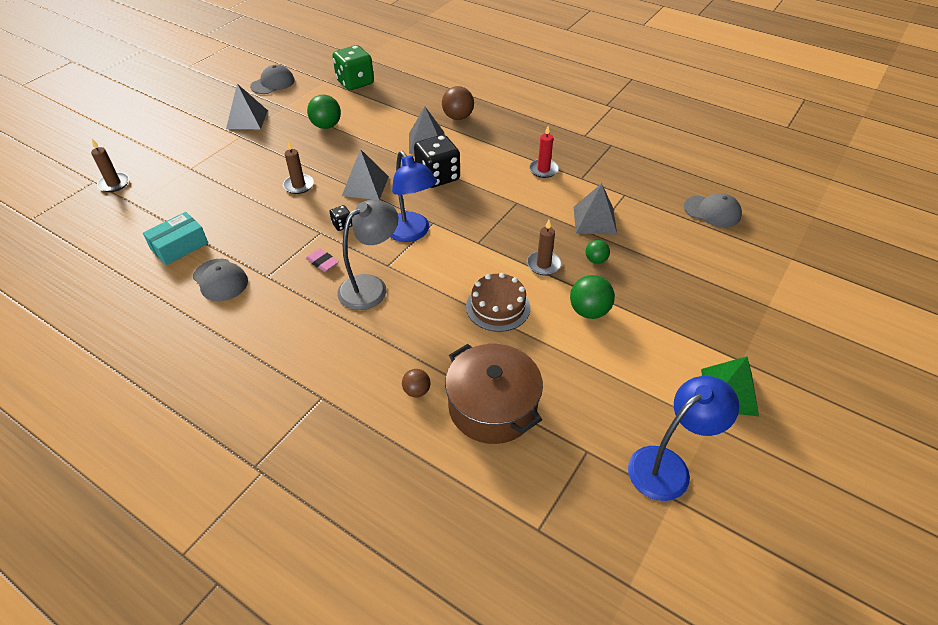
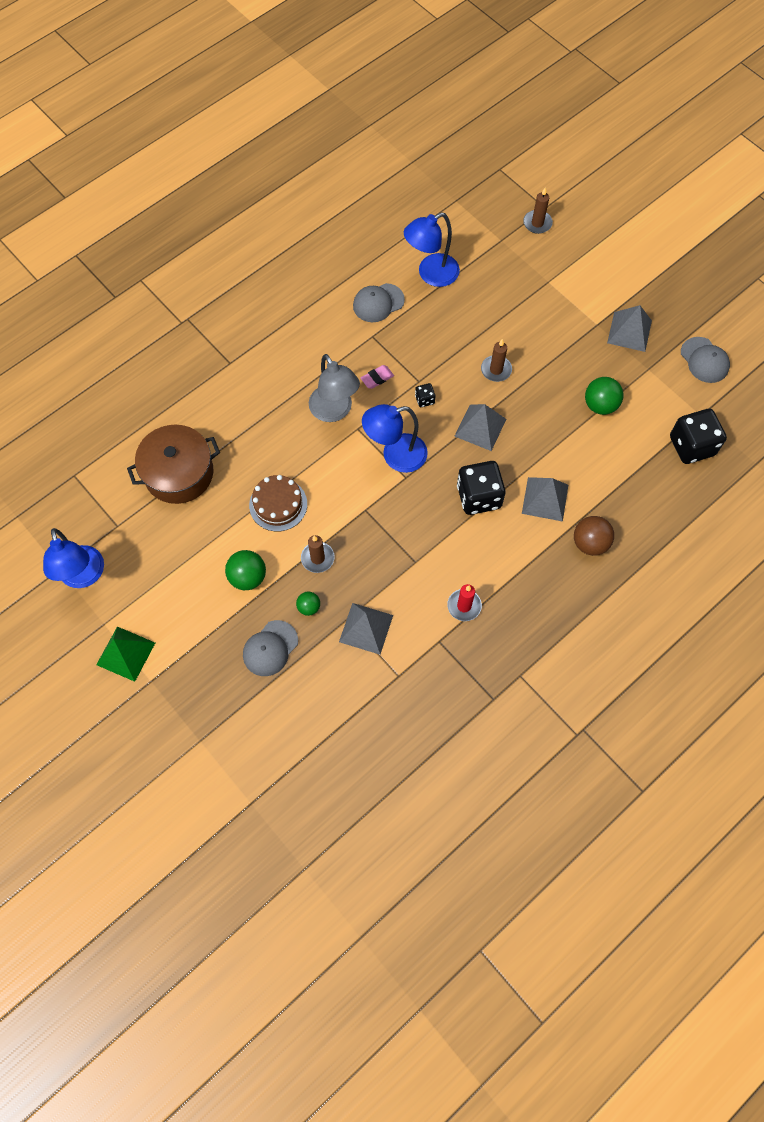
camera: 105 degrees right, 20 degrees up
turquoise box [143,212,208,265] -> blue lamp [404,213,460,287]
green dice [332,45,374,90] -> black dice [670,409,727,464]
brown ball [402,369,430,397] -> none
grey cap [684,193,742,227] -> grey cap moved to [243,620,298,676]

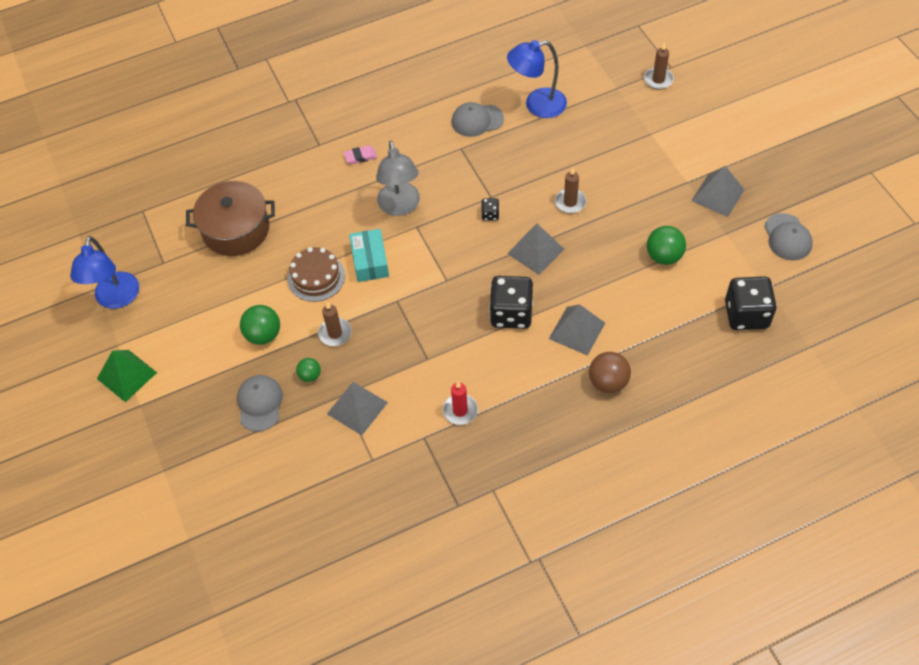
camera: 20 degrees right, 10 degrees down
grey cap [243,620,298,676] -> grey cap turned 120 degrees clockwise [237,375,283,432]
pink eraser [361,365,394,389] -> pink eraser moved to [343,146,377,164]
blue lamp [362,404,428,473] -> none
none -> turquoise box [349,229,389,282]

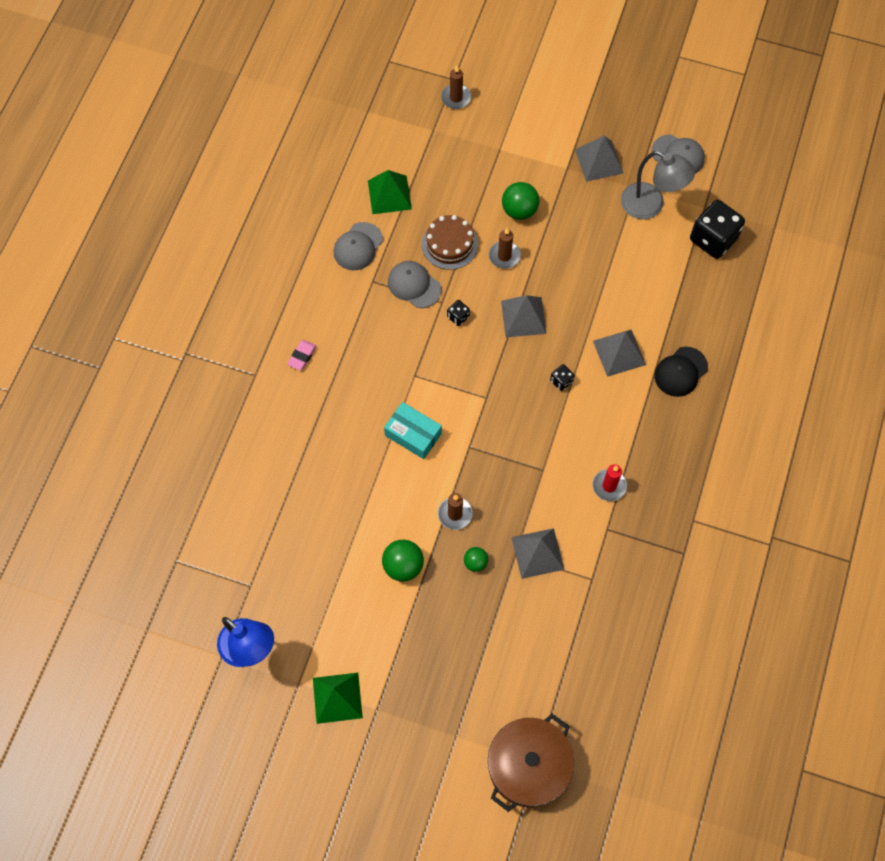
camera: 50 degrees left, 10 degrees up
brown pot [186,181,275,256] -> brown pot moved to [488,713,574,812]
grey cap [237,375,283,432] -> grey cap moved to [388,261,441,308]
brown cake [287,247,345,302] -> brown cake moved to [422,215,478,270]
grey lamp [376,141,420,216] -> grey lamp moved to [621,151,695,219]
black dice [489,276,533,329] -> black dice [550,364,575,391], size x0.45
blue lamp [507,40,567,118] -> green pyramid [368,170,412,214]
brown ball [589,352,631,393] -> black cap [654,347,708,397]
green ball [647,226,686,265] -> green ball moved to [502,182,539,220]

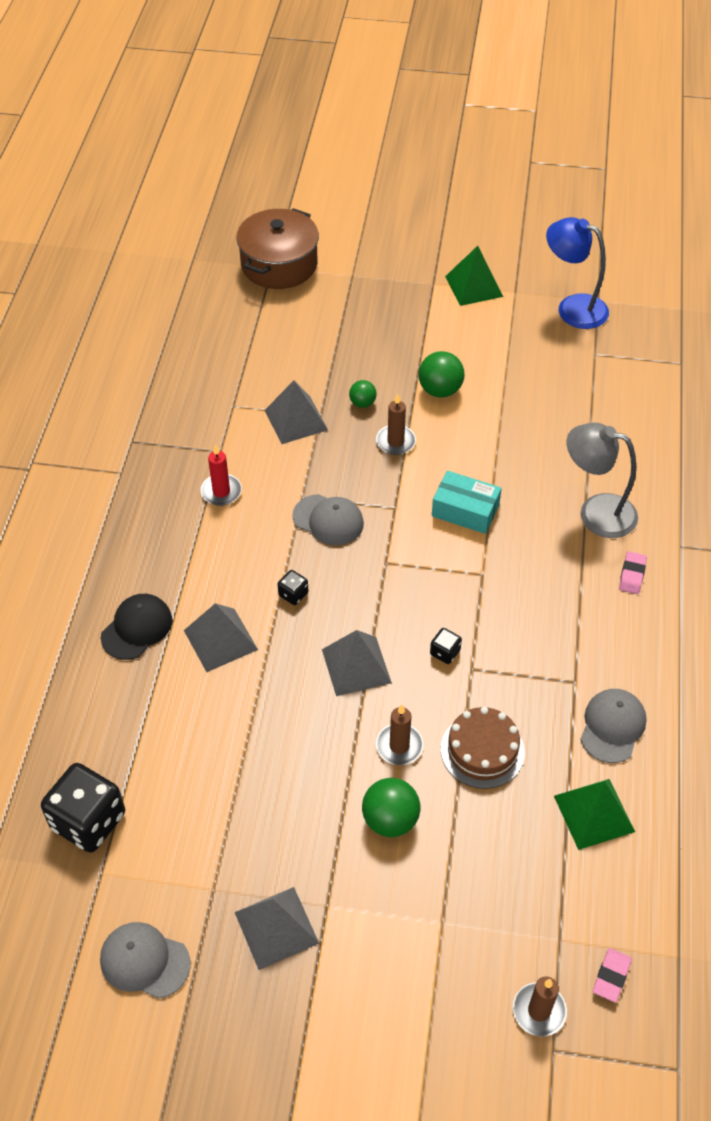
camera: 170 degrees right, 15 degrees down
grey cap [388,261,441,308] -> grey cap moved to [292,494,364,546]
grey lamp [621,151,695,219] -> grey lamp moved to [567,423,638,538]
none -> pink eraser [593,948,632,1002]

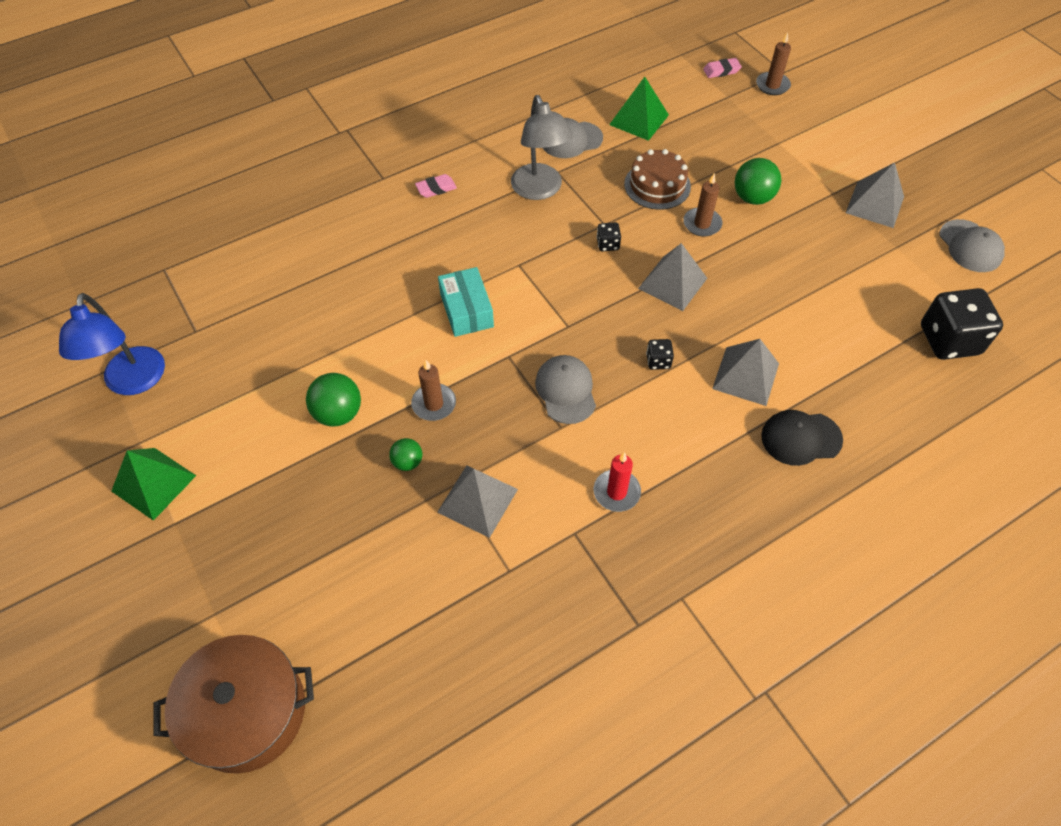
camera: 130 degrees left, 5 degrees up
grey lamp [567,423,638,538] -> grey lamp moved to [511,95,573,200]

